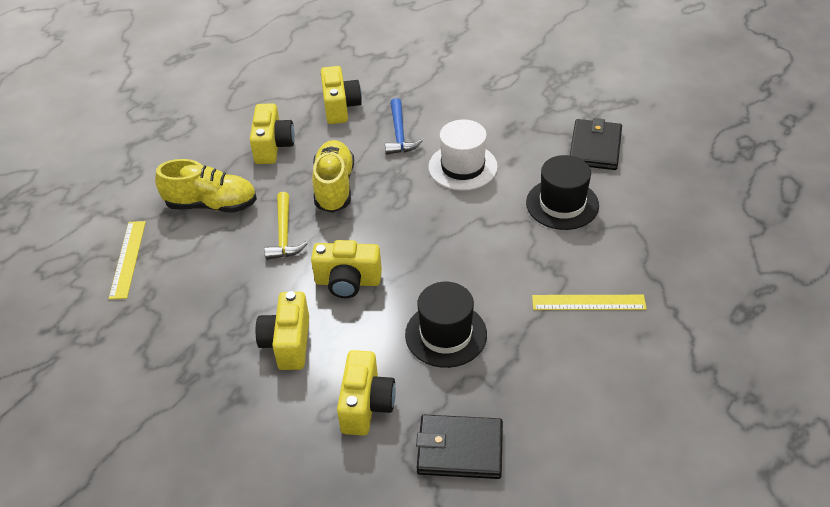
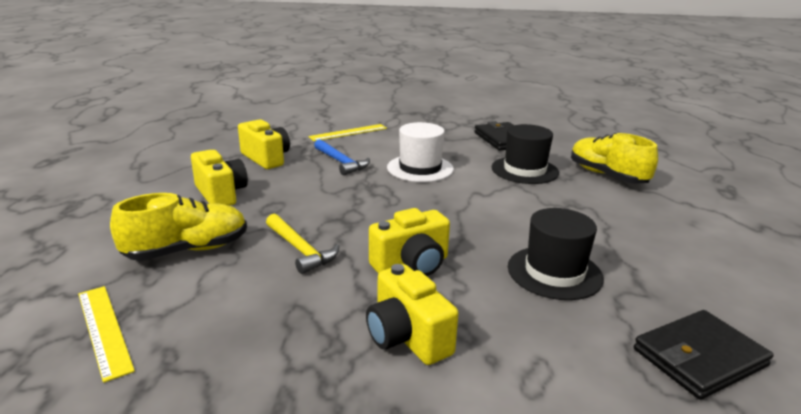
camera: 35 degrees left, 20 degrees down
yellow shoe [312,140,354,213] -> yellow shoe moved to [571,133,658,184]
yellow camera [337,350,396,436] -> none
yellow ruler [532,295,647,310] -> yellow ruler moved to [308,124,387,141]

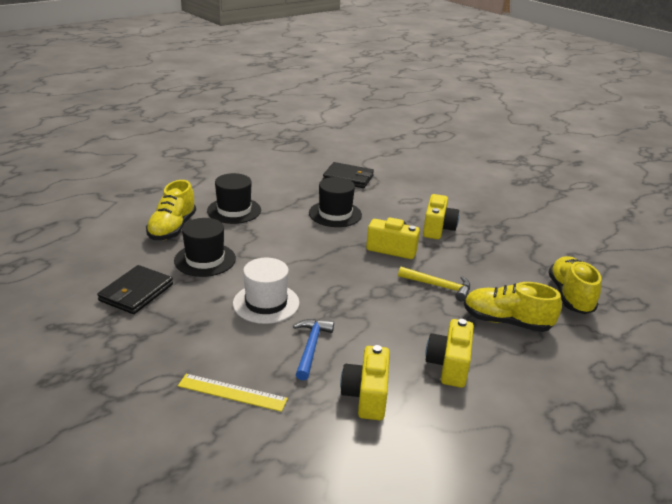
camera: 135 degrees left, 5 degrees up
yellow ruler [78,286,135,383] -> yellow shoe [548,256,601,314]
yellow hammer [266,214,339,274] -> yellow hammer turned 105 degrees clockwise [398,267,470,301]
none -> black hat [207,173,261,224]

